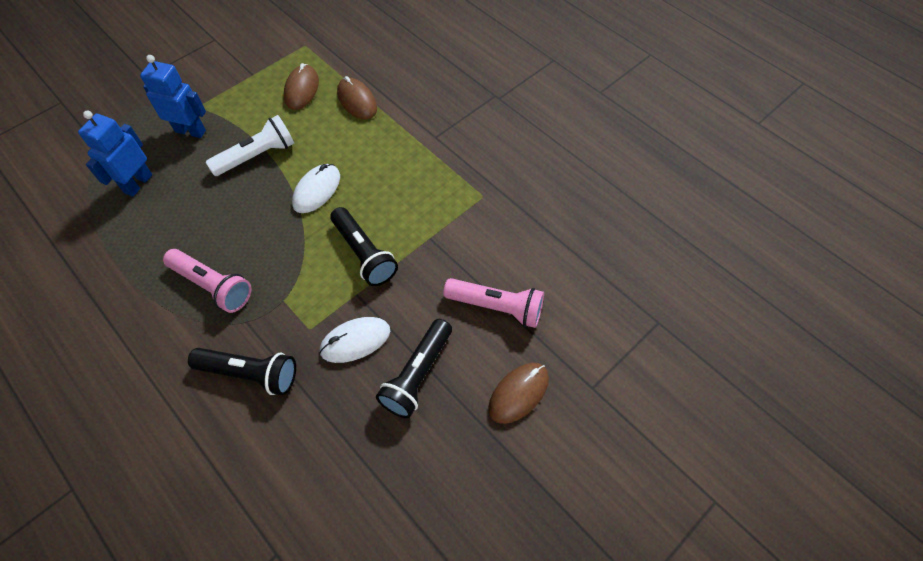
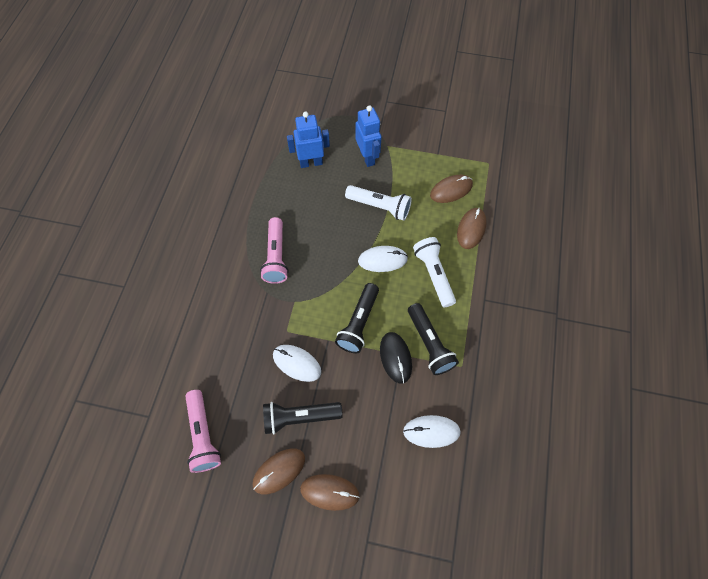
camera: 55 degrees right, 5 degrees up
black flashlight [188,348,296,395] -> black flashlight moved to [408,303,459,375]
pink flashlight [443,278,544,328] -> pink flashlight moved to [185,390,221,473]
none -> brown mouse [253,449,305,494]
none -> black mouse [380,332,412,384]
none -> white mouse [403,415,461,448]
none -> white flashlight [413,237,456,307]

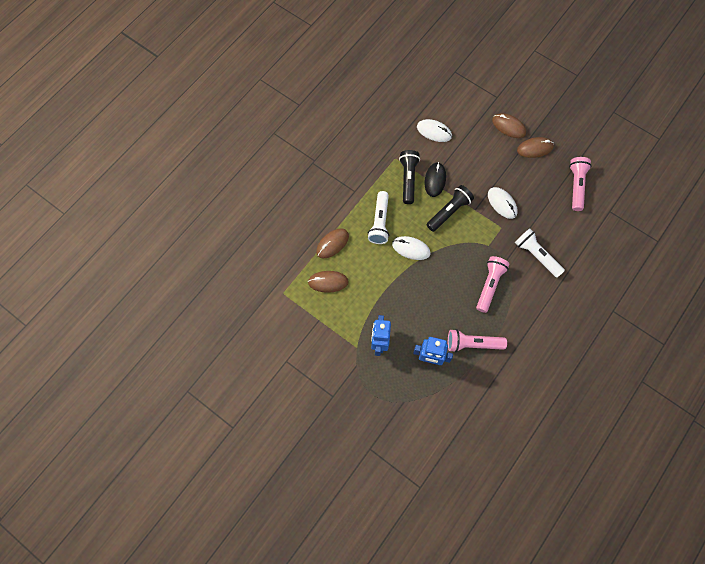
camera: 155 degrees left, 5 degrees up
black flashlight [263,402,343,434] -> none
white flashlight [345,185,412,221] -> white flashlight moved to [515,228,565,277]
none -> pink flashlight [448,329,507,352]

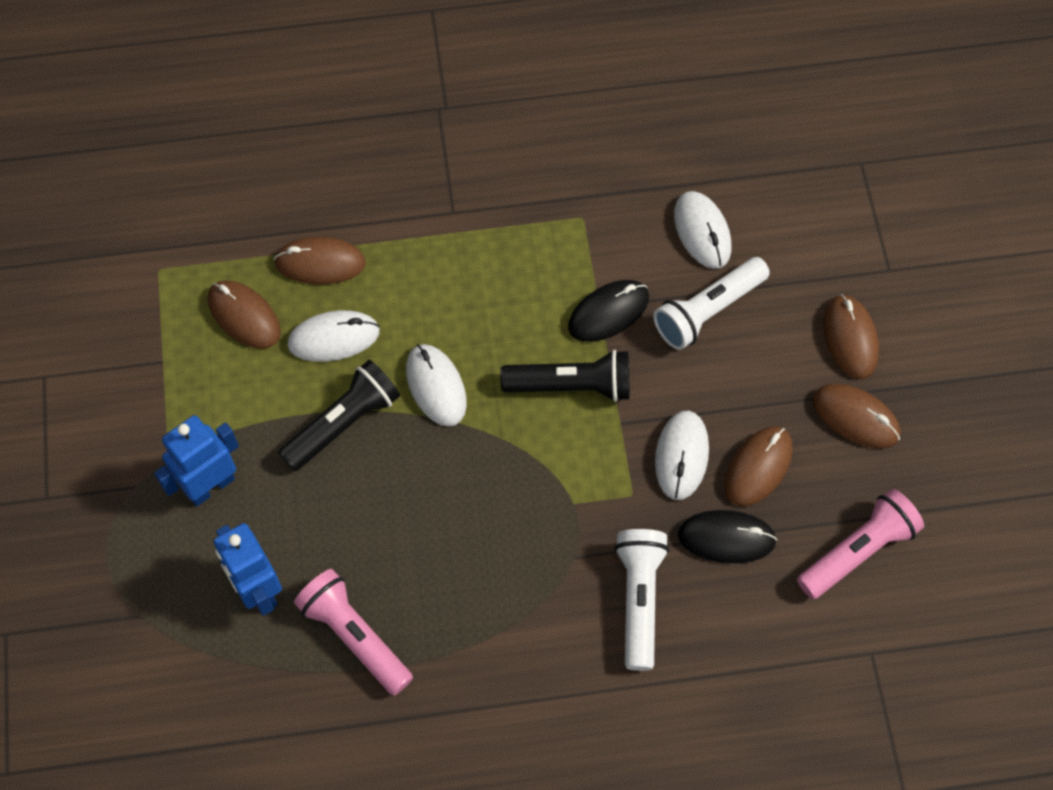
camera: 45 degrees right, 5 degrees down
white flashlight [368,191,389,244] -> white flashlight moved to [653,257,770,350]
black flashlight [399,150,420,204] -> black flashlight moved to [279,360,400,471]
pink flashlight [476,256,510,313] -> none
none -> white mouse [288,310,380,362]
none -> black mouse [678,510,777,563]
none -> brown mouse [724,427,793,506]

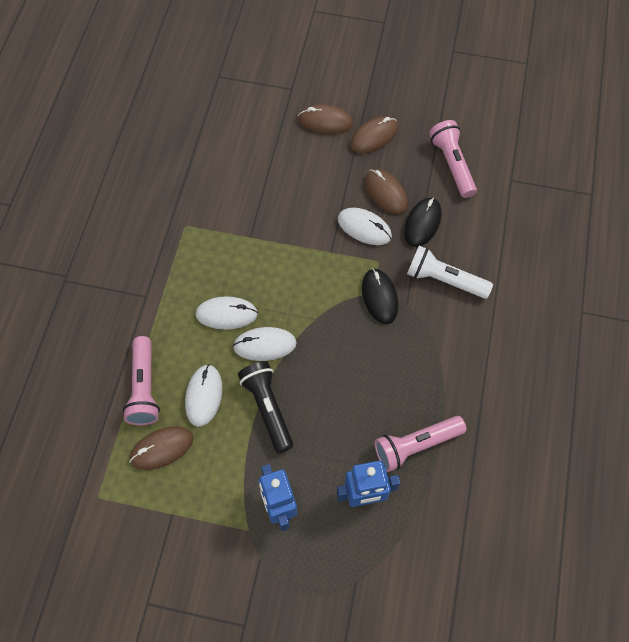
camera: 70 degrees left, 0 degrees up
brown mouse [274,237,366,285] -> pink flashlight [123,336,160,425]
black flashlight [500,350,630,402] -> none
black mouse [568,280,649,342] -> black mouse moved to [362,268,398,324]
white flashlight [653,257,770,350] -> none
white mouse [674,191,731,269] -> white mouse moved to [196,296,258,330]

